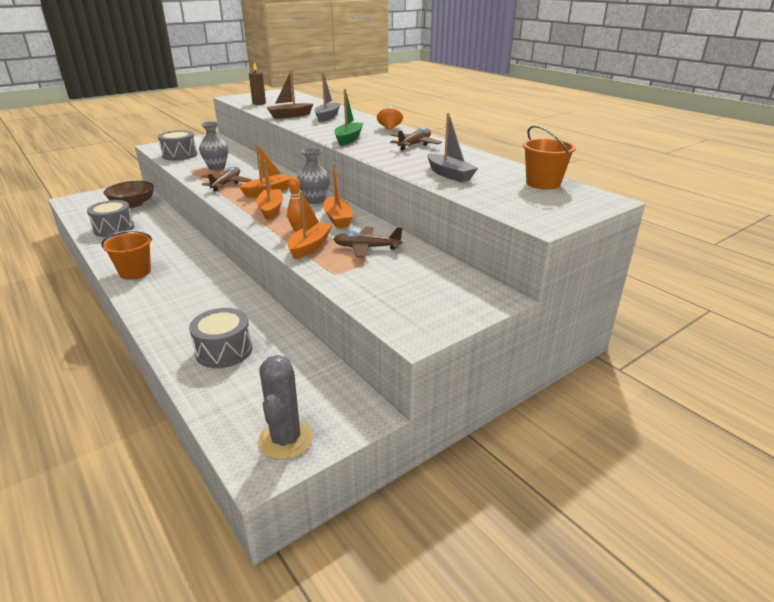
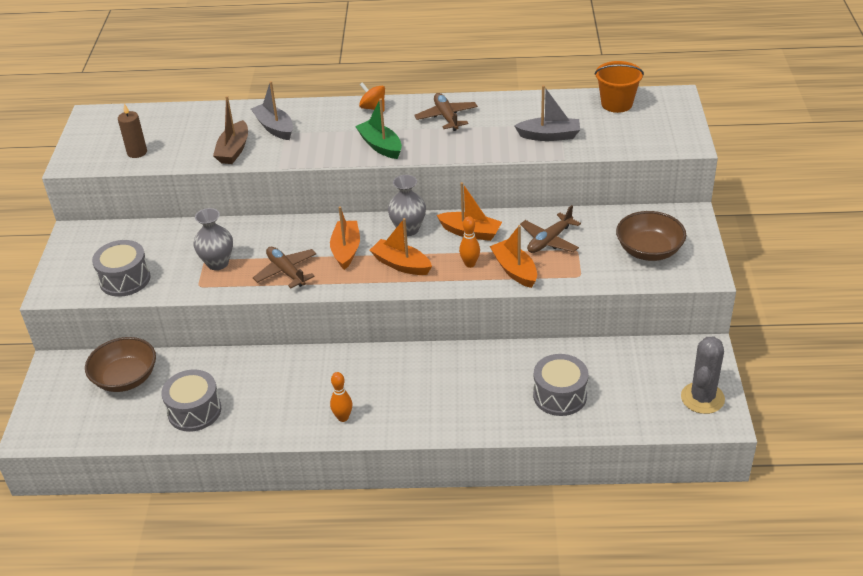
camera: 50 degrees left, 10 degrees up
orange bucket [101,230,152,280] -> orange bowling pin [330,372,352,422]
grey cactus [258,355,313,460] -> grey cactus turned 75 degrees clockwise [681,337,725,414]
none -> brown bowl [616,211,686,261]

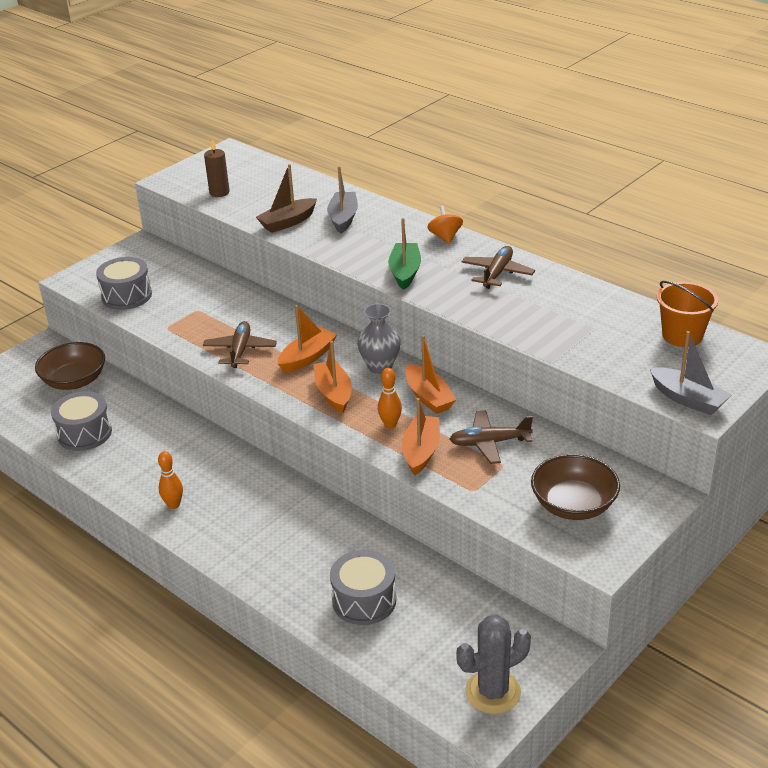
camera: 40 degrees right, 5 degrees down
grey vase [193,208,233,270] -> none
grey boat [515,85,580,141] -> grey boat moved to [650,331,731,415]

